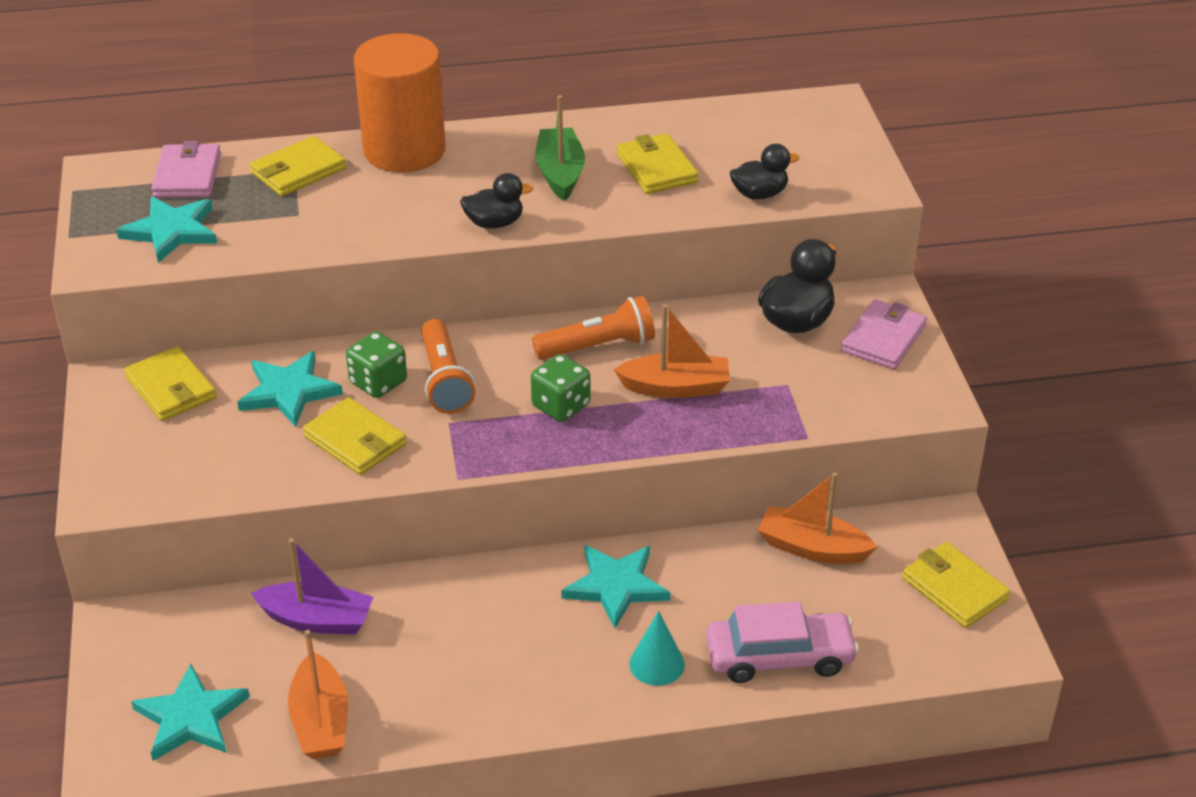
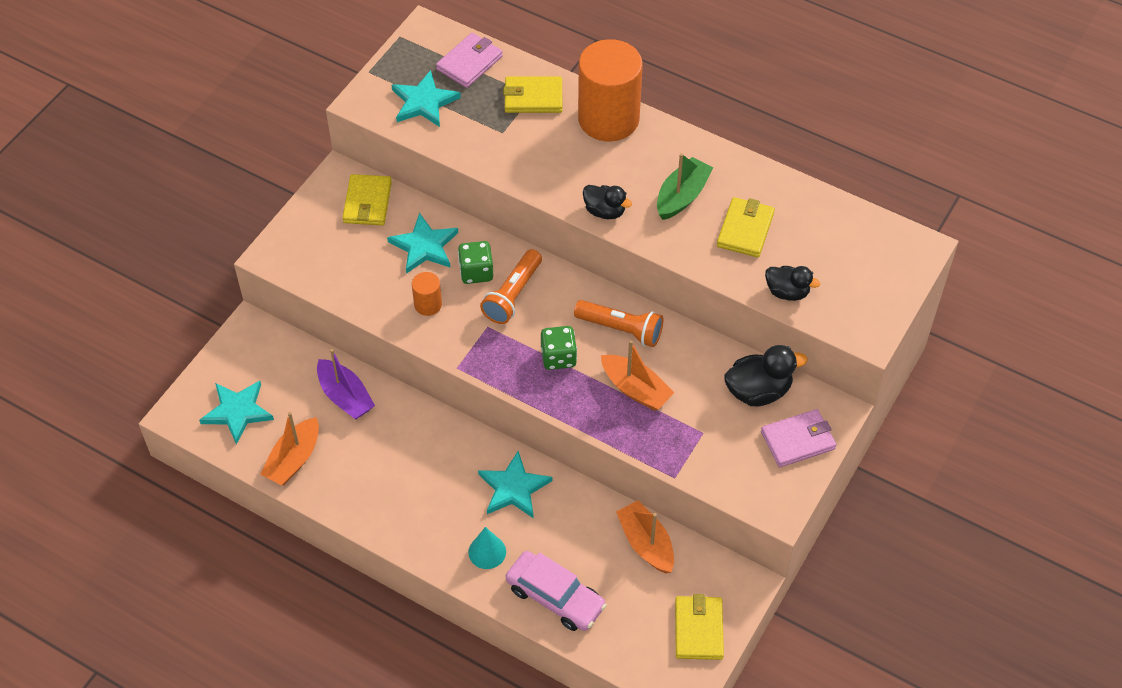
camera: 40 degrees right, 15 degrees up
yellow wallet [303,397,407,475] -> orange cylinder [412,272,442,316]

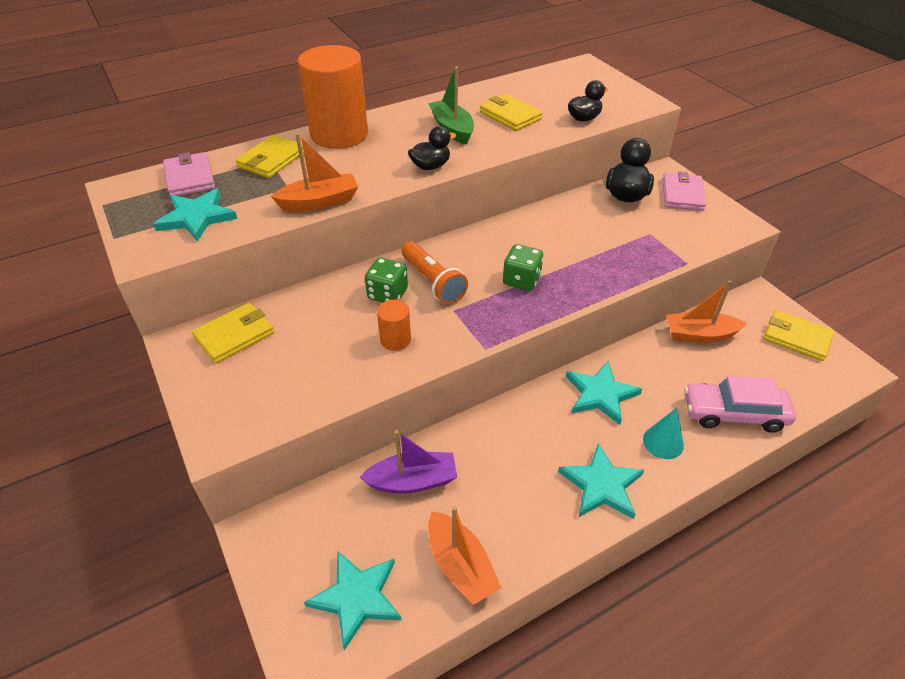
camera: 60 degrees left, 10 degrees down
yellow wallet [342,174,392,226] -> yellow wallet turned 75 degrees counterclockwise [192,302,274,363]
turquoise star [387,213,458,274] -> turquoise star moved to [558,443,644,519]
pink car [506,551,607,631] -> pink car turned 150 degrees counterclockwise [684,376,796,433]
orange flashlight [574,300,663,347] -> none
orange boat [601,340,675,411] -> orange boat moved to [270,133,358,211]

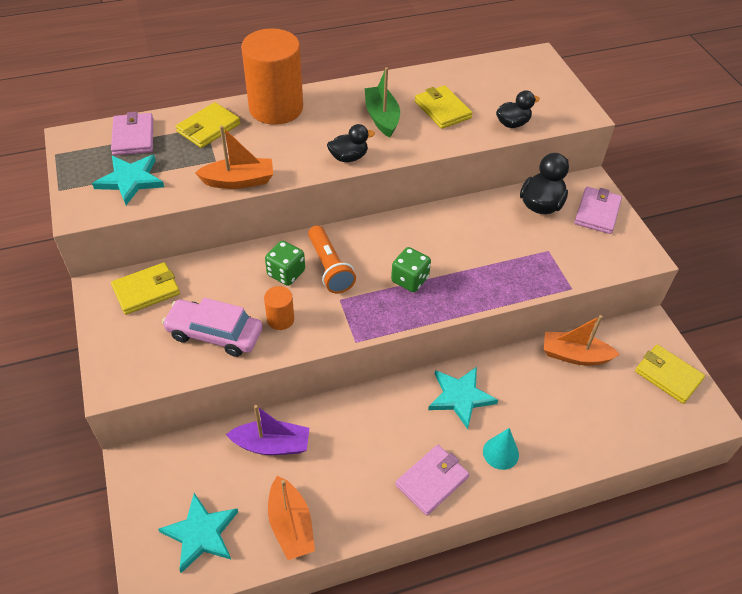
camera: 10 degrees right, 5 degrees up
turquoise star [558,443,644,519] -> pink wallet [395,445,469,516]
pink car [684,376,796,433] -> pink car moved to [162,298,263,357]

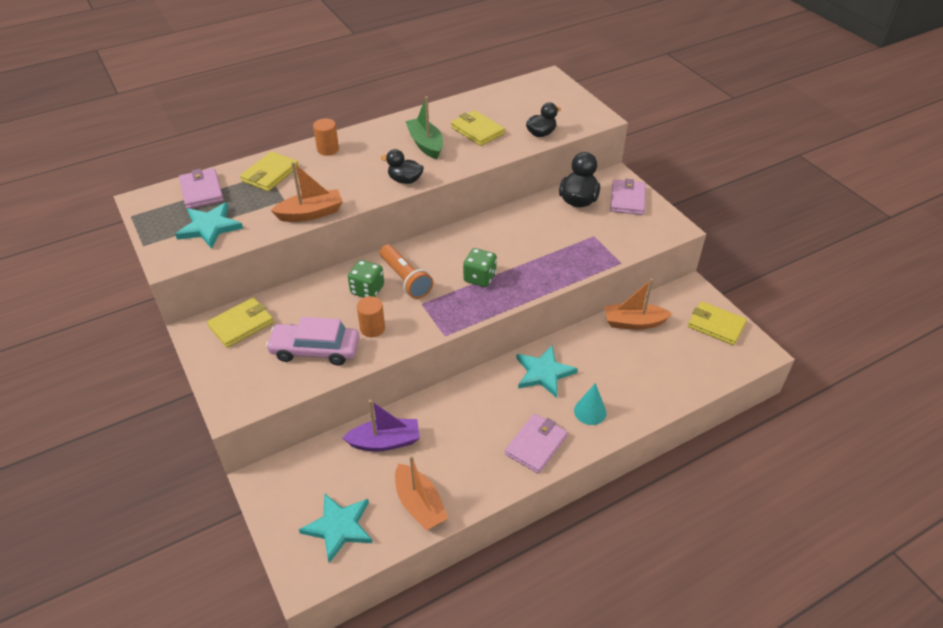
camera: 10 degrees left, 5 degrees down
orange cylinder [241,28,303,125] -> orange cylinder [313,118,339,156], size x0.44
black duck [327,124,375,162] -> black duck turned 135 degrees counterclockwise [381,149,424,184]

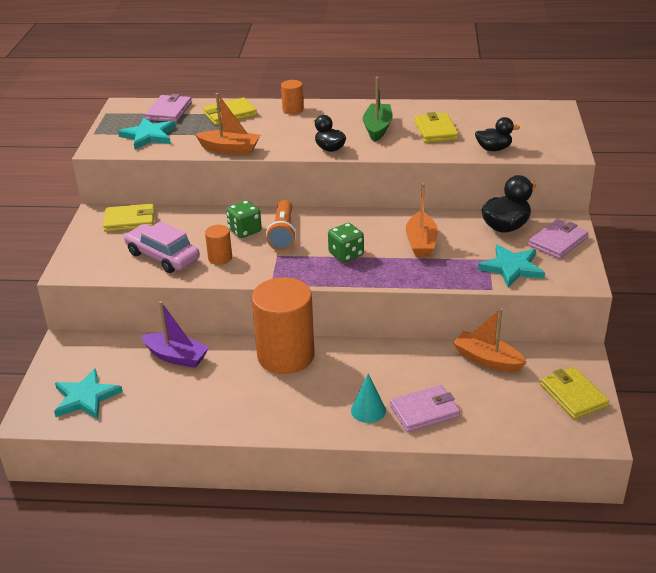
camera: 35 degrees right, 10 degrees down
orange boat [395,455,448,530] -> orange boat moved to [406,183,438,257]
pink wallet [505,414,568,474] -> pink wallet moved to [390,385,460,432]
turquoise star [516,345,578,398] -> turquoise star moved to [478,244,545,287]
none -> orange cylinder [252,277,315,374]

